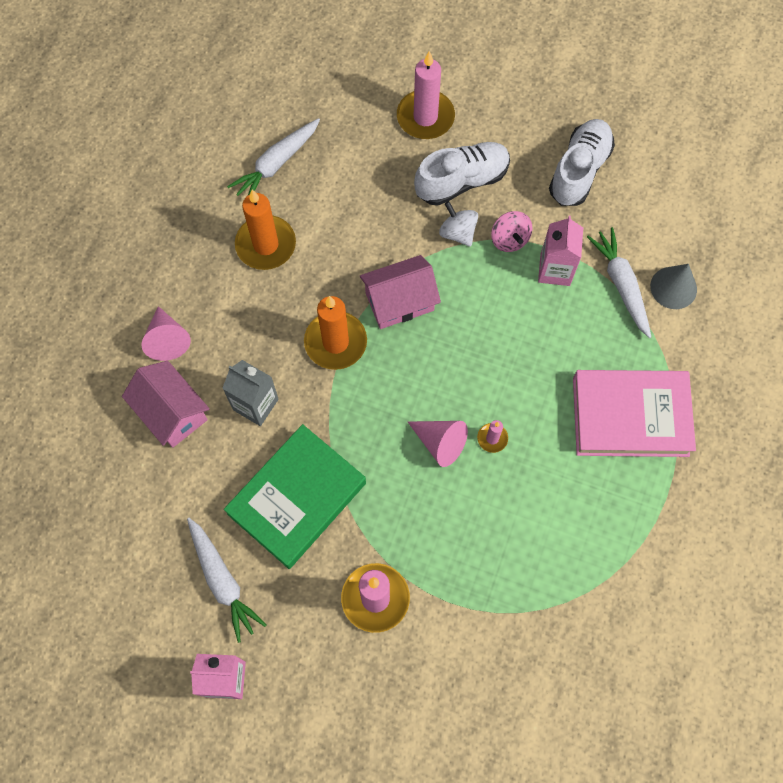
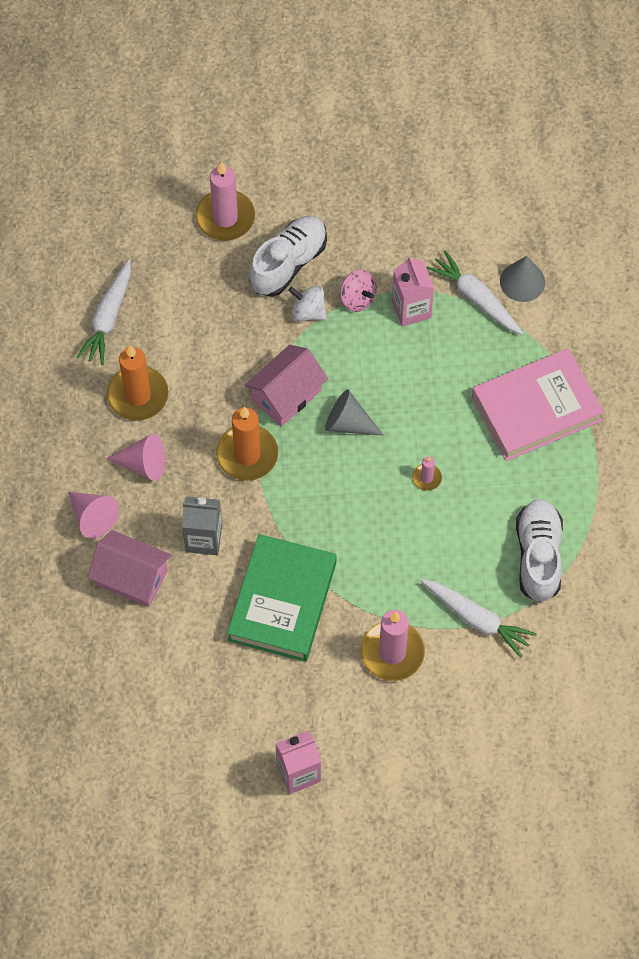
camera: 25 degrees left, 5 degrees down
white carrot [187,518,266,643] -> white carrot moved to [421,579,536,658]
pink cone [408,421,468,467] -> pink cone moved to [106,434,166,481]
white shoe [549,119,615,206] -> white shoe moved to [516,499,563,603]
none -> grey cone [325,389,384,436]

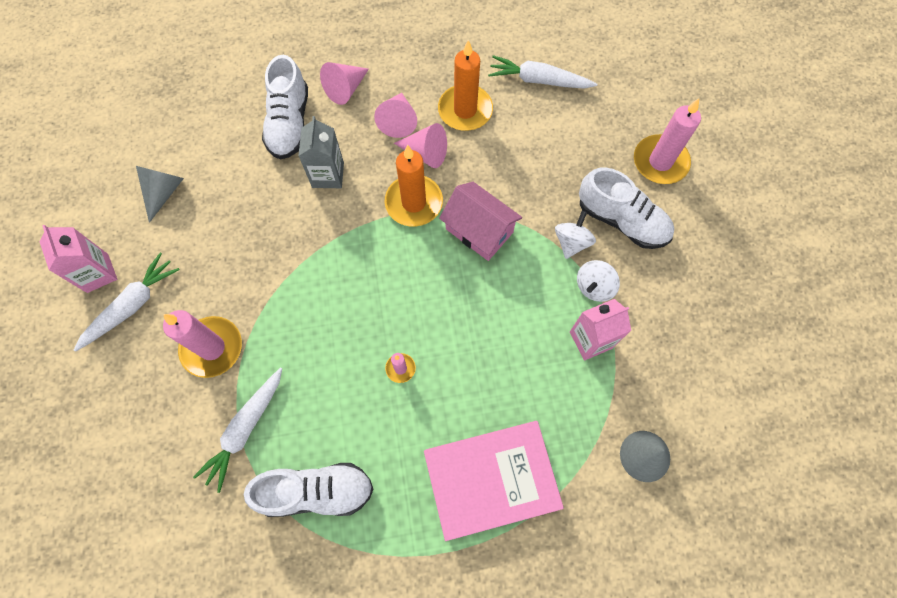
camera: 85 degrees right, 5 degrees up
pink house [88,530,172,607] -> white shoe [262,55,308,160]
green book [227,534,336,662] -> none
grey cone [325,389,384,436] -> grey cone moved to [136,166,184,223]
pink spinning top [340,270,377,312] -> white spinning top [577,260,620,302]
white carrot [426,250,523,335] -> white carrot moved to [74,253,180,352]
pink book [472,348,604,461] -> pink book turned 75 degrees counterclockwise [424,421,564,541]
none -> pink cone [394,123,447,168]

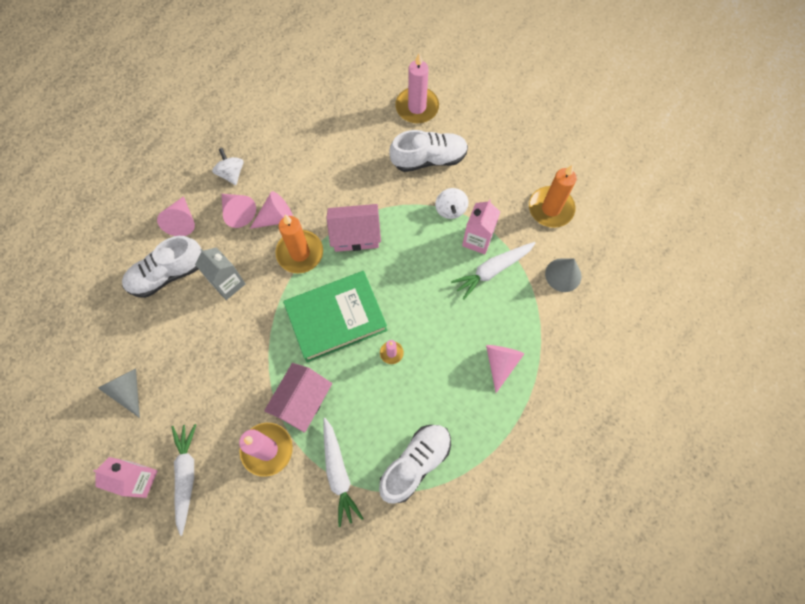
camera: 45 degrees left, 0 degrees up
white shoe [262,55,308,160] -> white shoe turned 105 degrees clockwise [122,236,201,298]
pink book [424,421,564,541] -> pink cone [486,345,524,393]
orange candle [438,40,493,131] -> orange candle moved to [529,165,577,228]
white carrot [488,55,597,89] -> white carrot moved to [451,242,536,299]
white spinning top [555,211,596,259] -> white spinning top moved to [212,148,244,185]
none -> pink house [264,363,332,433]
none -> green book [283,271,387,362]

